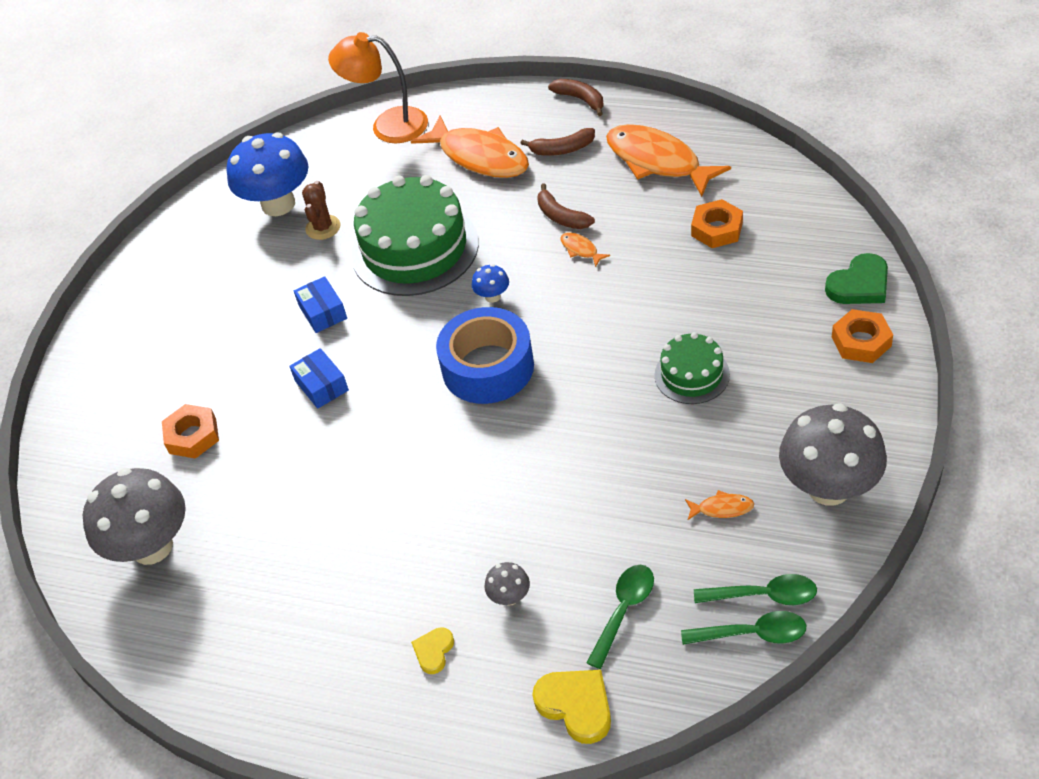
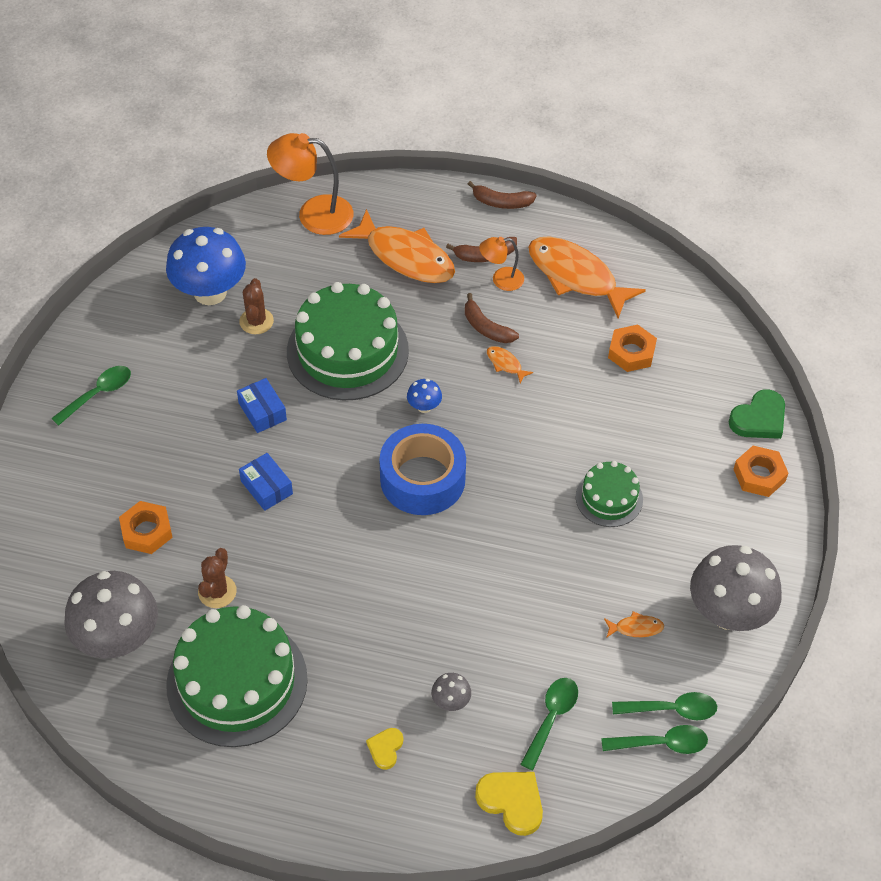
camera: 10 degrees left, 5 degrees up
brown banana [548,79,604,116] -> brown banana turned 150 degrees clockwise [468,181,537,209]
none -> green spoon [51,366,131,426]
none -> green cake [166,605,308,747]
none -> brown cactus [198,548,237,608]
none -> orange lamp [479,237,524,291]

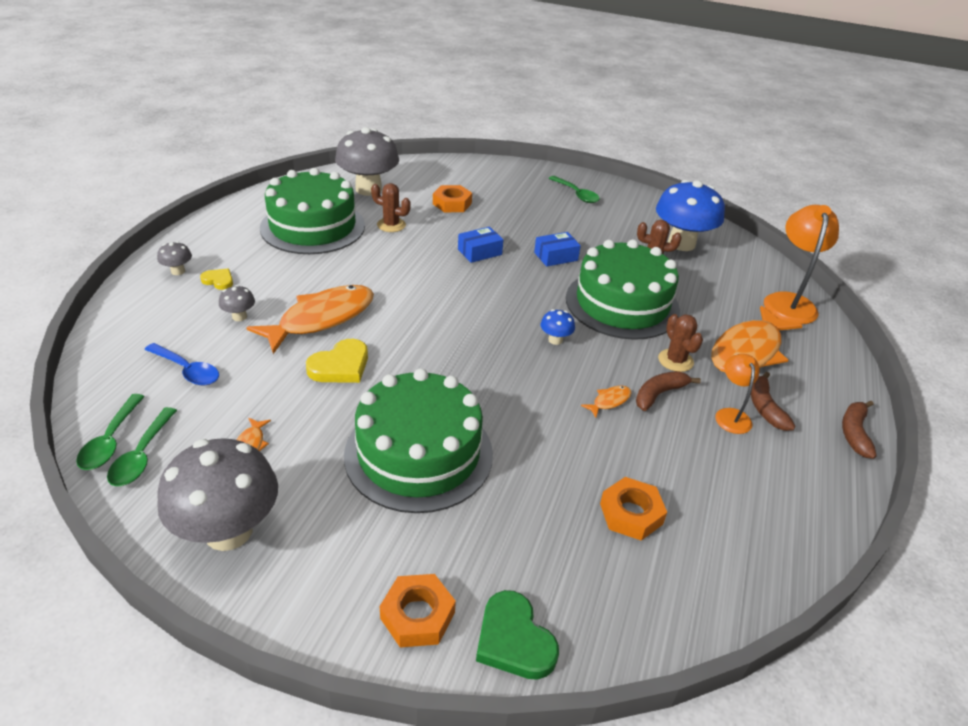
camera: 95 degrees right, 15 degrees down
blue tape [379,424,466,515] -> none
yellow heart [475,772,543,836] -> yellow heart moved to [306,339,368,383]
green spoon [520,678,578,770] -> blue spoon [144,343,219,385]
orange fish [528,236,646,318] -> orange fish moved to [246,285,374,354]
green cake [576,461,643,527] -> green cake [344,368,493,513], size x1.93
none -> grey mushroom [157,241,192,275]
none -> brown cactus [658,314,703,372]

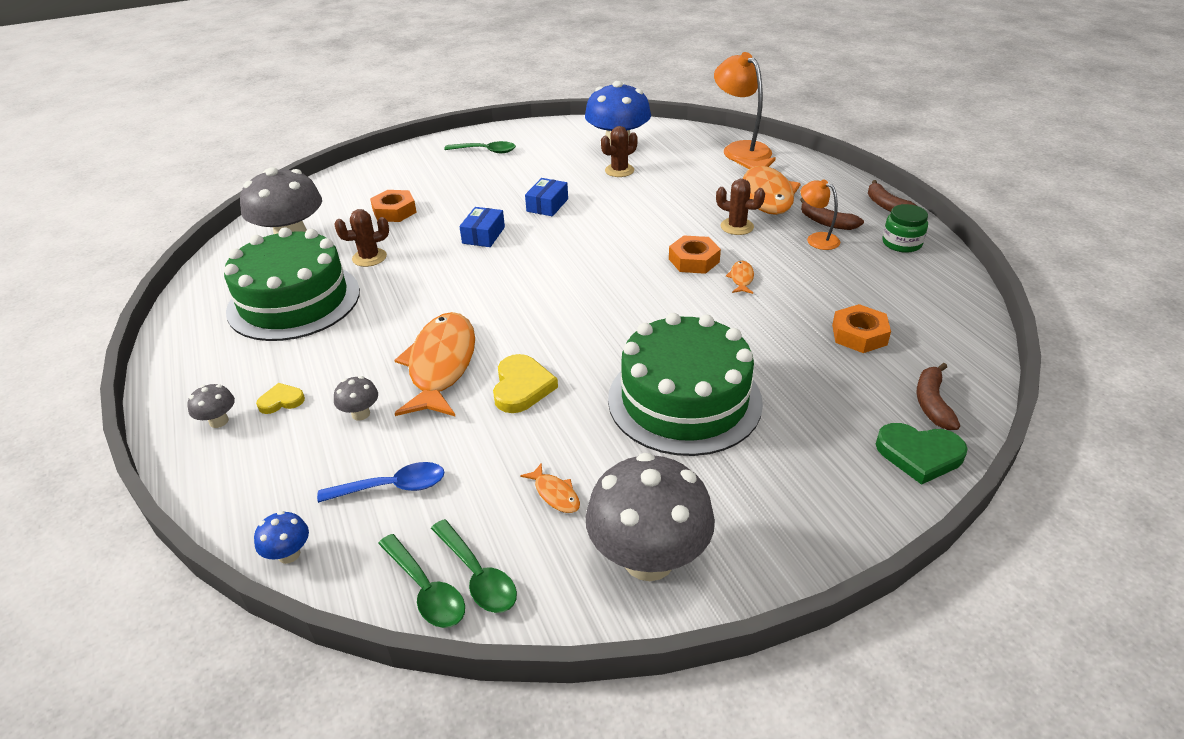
camera: 40 degrees left, 0 degrees up
orange nut [380,574,456,647] -> orange nut moved to [669,236,721,274]
blue mushroom [540,309,575,345] -> blue mushroom moved to [254,511,309,564]
green cake [566,239,680,340] -> none
brown banana [636,371,701,411] -> brown banana moved to [917,363,960,430]
none -> green jar [882,204,928,253]

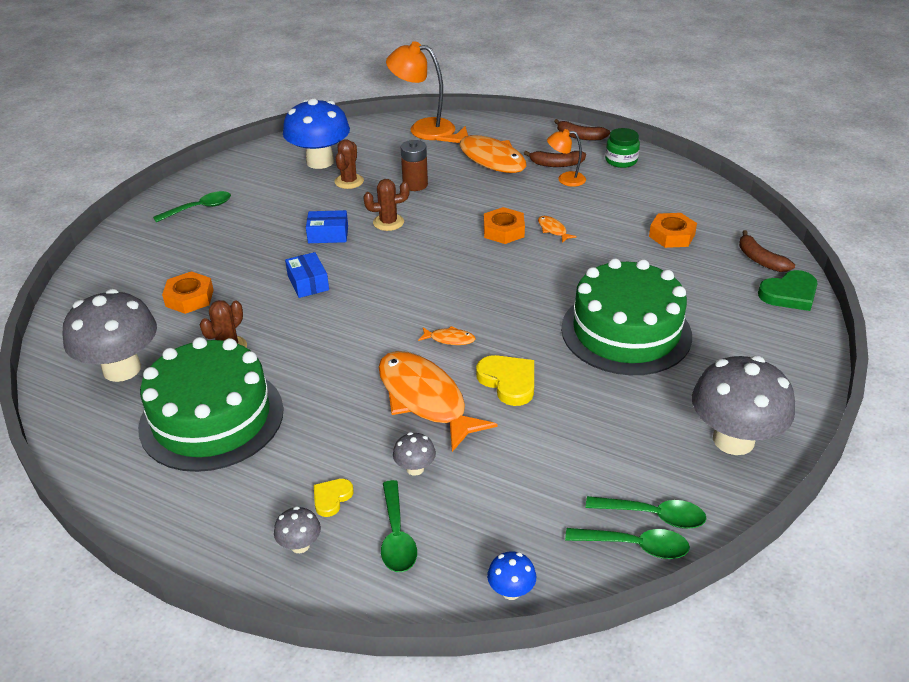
camera: 40 degrees left, 0 degrees up
blue spoon [317,462,444,503] -> none
orange fish [520,463,580,513] -> orange fish moved to [418,326,476,345]
blue box [525,178,568,216] -> blue box turned 75 degrees counterclockwise [306,210,348,243]
brown cactus [716,179,765,235] -> brown cactus moved to [363,179,410,231]
none -> green spoon [381,480,417,572]
none -> brown battery [401,140,428,191]

